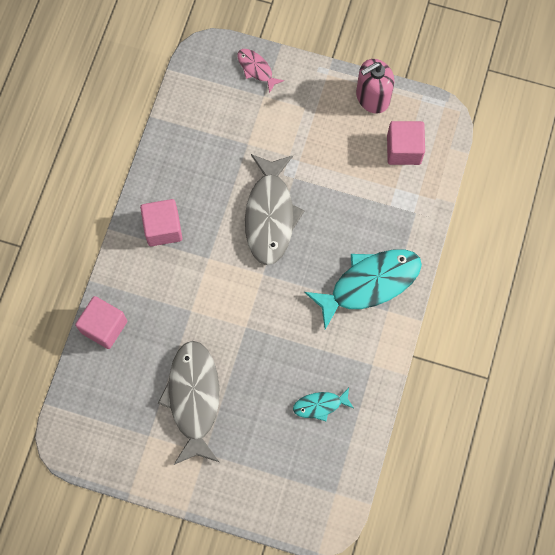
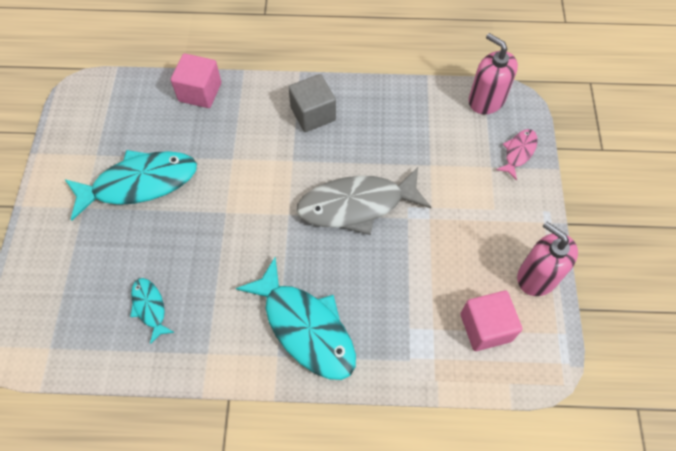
camera: 75 degrees right, 10 degrees down
pink cube [140,199,182,246] -> grey cube [288,74,336,132]
grey fish [158,341,219,465] -> turquoise fish [65,150,197,220]
none -> pink soap dispenser [469,33,518,114]

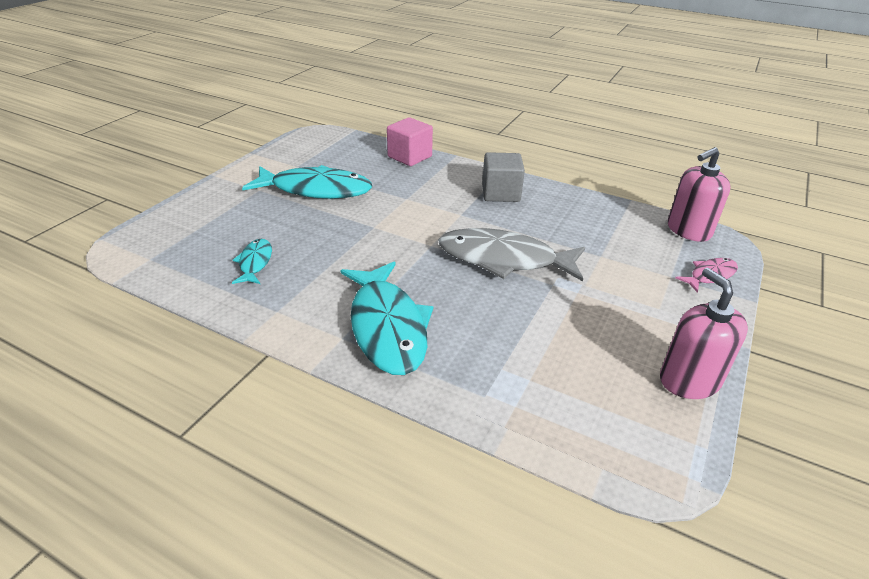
camera: 25 degrees right, 25 degrees down
pink cube [460,290,523,351] -> none
pink soap dispenser [469,33,518,114] -> pink soap dispenser turned 105 degrees counterclockwise [668,147,730,242]

